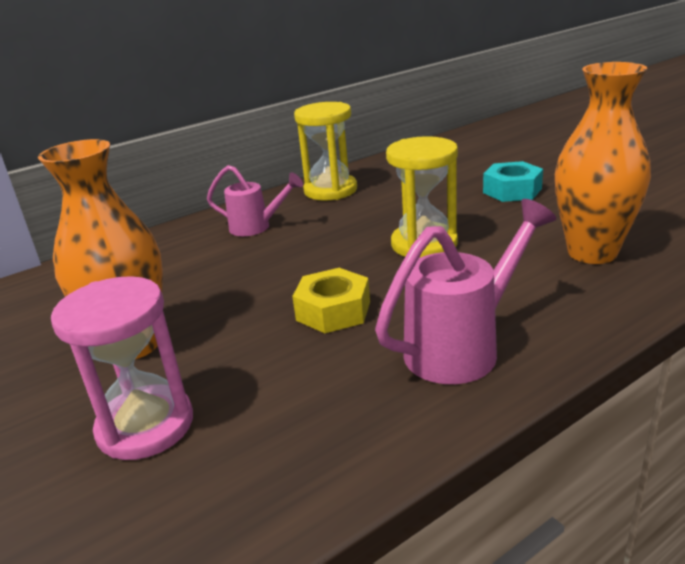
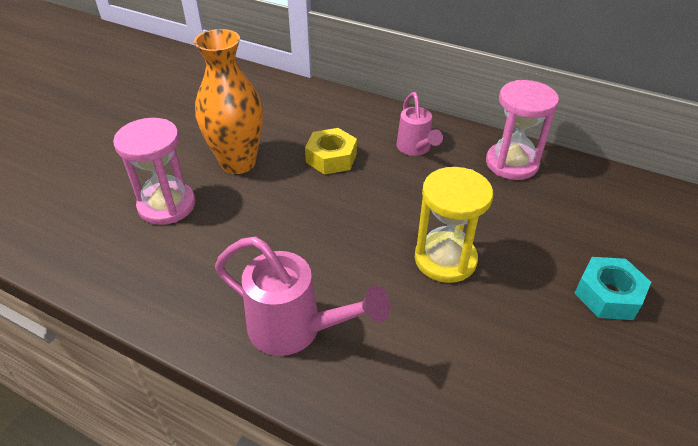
camera: 60 degrees right, 15 degrees up
yellow nut [292,268,370,333] -> yellow nut moved to [305,128,357,175]
yellow hourglass [294,102,357,201] -> pink hourglass [486,80,559,180]
orange vase [555,62,651,264] -> none

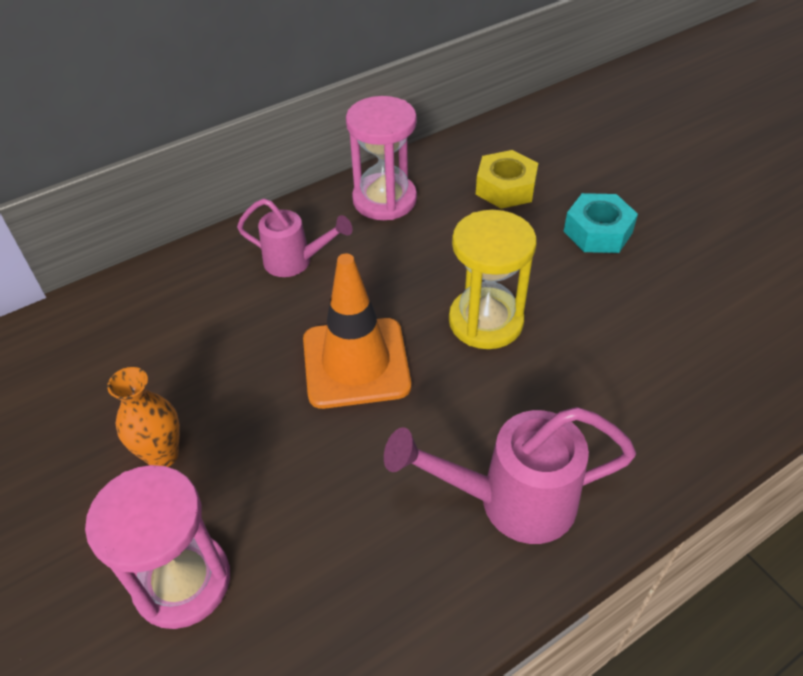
camera: 60 degrees left, 5 degrees up
orange vase [194,29,263,174] -> orange vase [107,367,180,467], size x0.56
pink watering can [215,236,391,356] -> pink watering can turned 150 degrees counterclockwise [384,407,636,544]
yellow nut [305,128,357,175] -> yellow nut moved to [476,150,538,209]
none -> orange traffic cone [303,253,411,409]

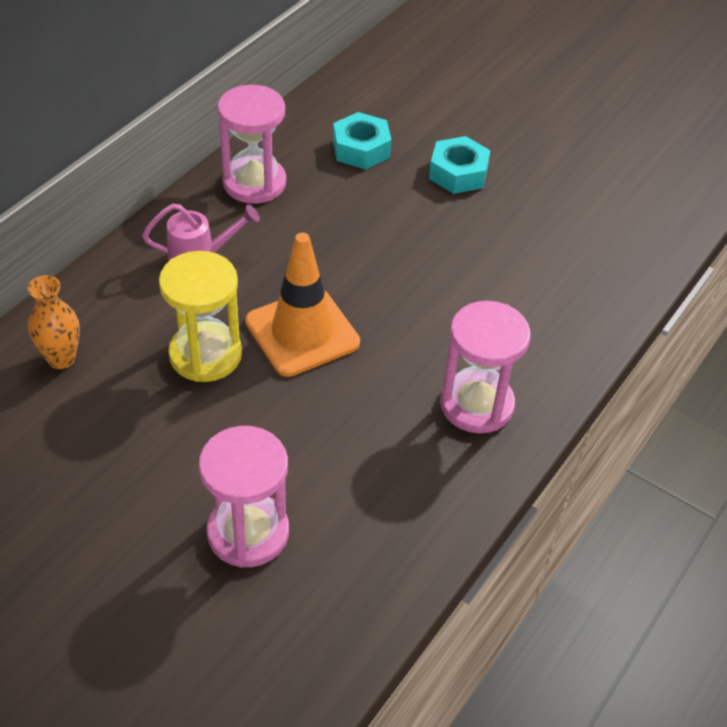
camera: 25 degrees left, 0 degrees up
orange vase [107,367,180,467] -> orange vase moved to [28,275,80,369]
pink watering can [384,407,636,544] -> pink hourglass [440,301,531,433]
yellow hourglass [449,210,537,349] -> yellow hourglass moved to [159,251,242,382]
yellow nut [476,150,538,209] -> turquoise nut [333,112,392,170]

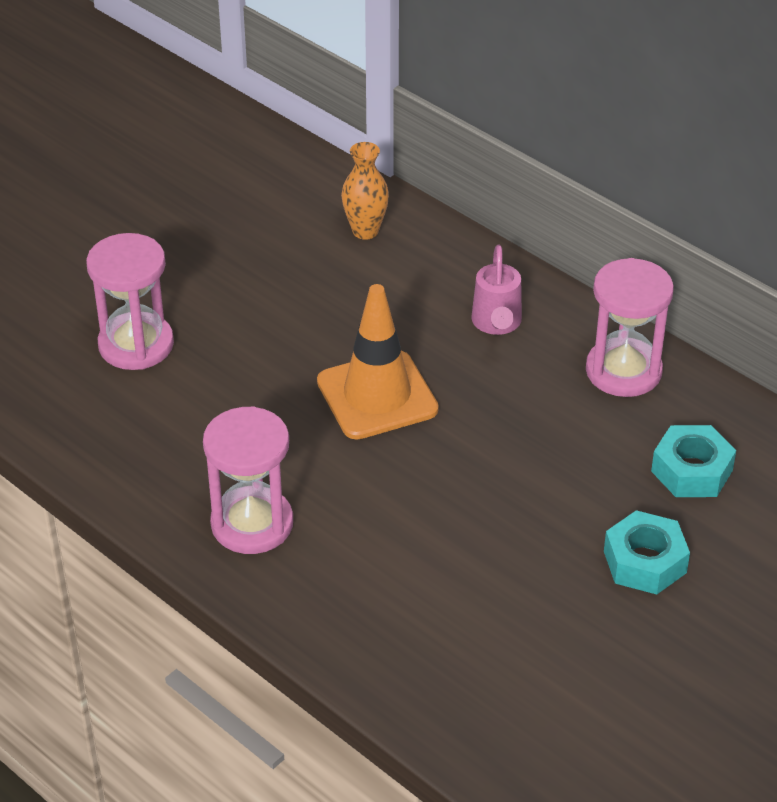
camera: 100 degrees right, 5 degrees down
yellow hourglass [159,251,242,382] -> none

